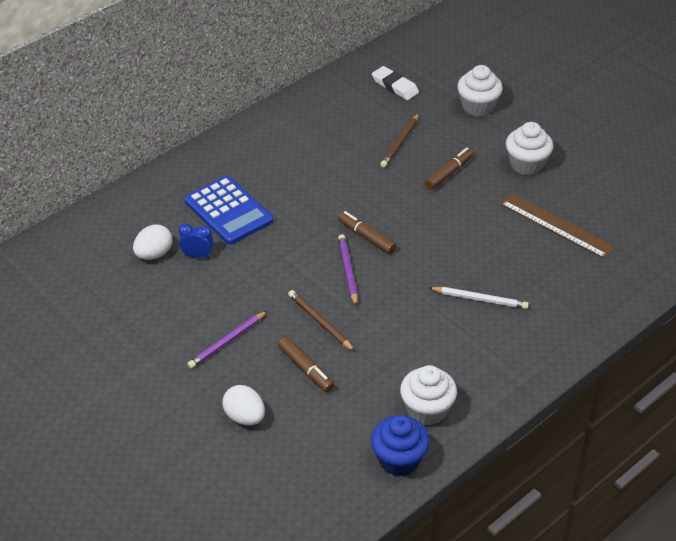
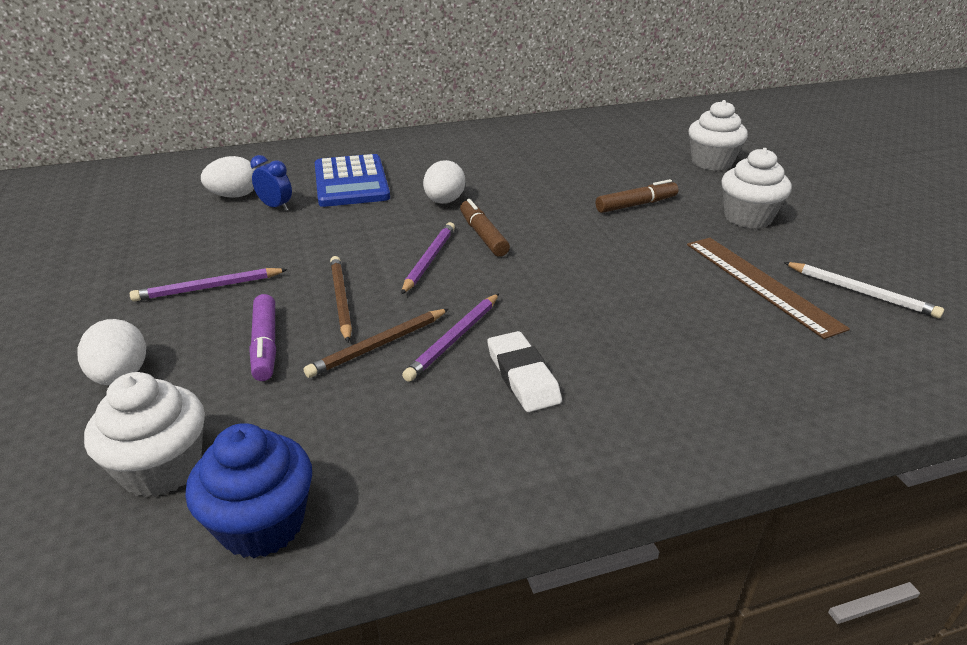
camera: 25 degrees right, 10 degrees down
brown marker [278,337,334,392] -> purple marker [249,294,276,381]
white eraser [372,66,419,100] -> white eraser moved to [487,331,562,412]
brown pencil [380,113,419,167] -> brown pencil moved to [304,309,449,378]
white cupcake [400,365,457,426] -> white cupcake moved to [84,372,205,497]
white pencil [428,287,529,309] -> white pencil moved to [783,262,944,318]
none -> purple pencil [402,293,499,382]
none -> white egg [423,160,465,204]

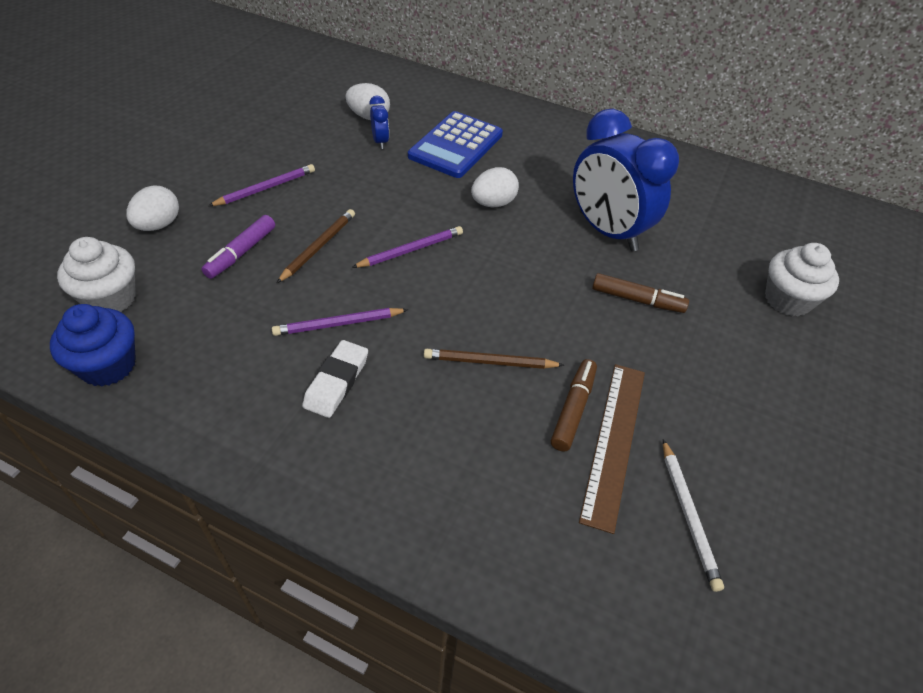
camera: 40 degrees right, 15 degrees up
purple pencil [130,268,288,302] -> purple pencil turned 120 degrees clockwise [208,164,315,206]
brown pencil [304,309,449,378] -> brown pencil moved to [424,349,564,369]
brown marker [460,199,510,257] -> brown marker moved to [551,359,597,451]
white cupcake [721,148,792,229] -> none
none -> blue clock [573,109,679,251]

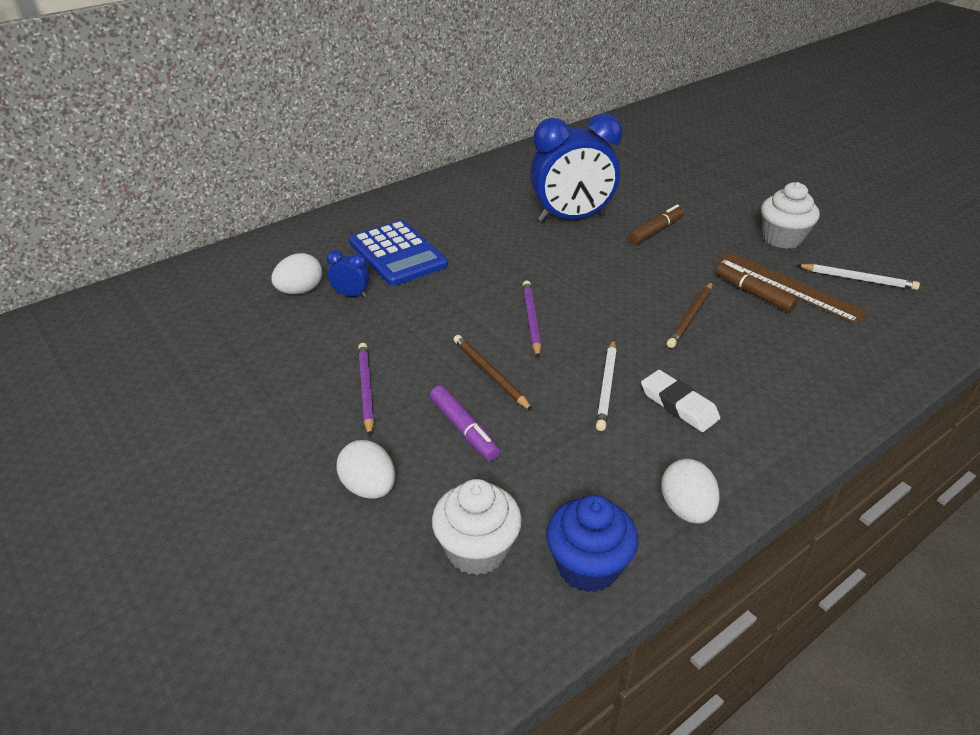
camera: 60 degrees left, 10 degrees down
purple pencil [272,308,408,336] -> white pencil [596,339,617,431]
white egg [471,167,519,207] -> white egg moved to [661,459,720,524]
white cupcake [765,243,839,317] -> white cupcake moved to [761,182,820,249]

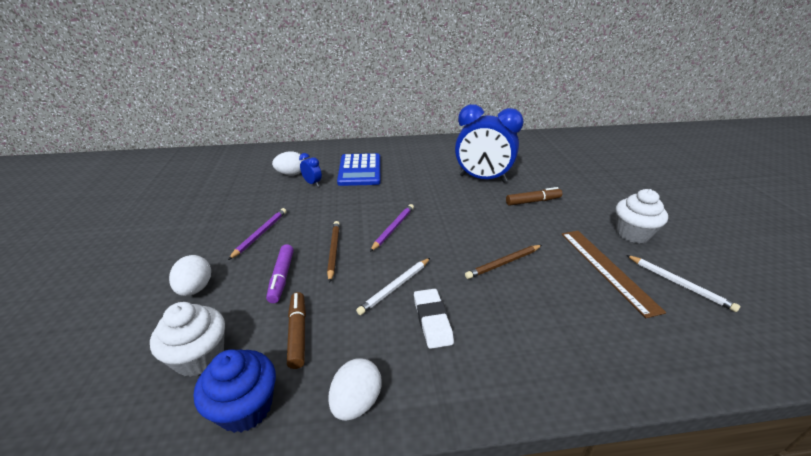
camera: 30 degrees right, 5 degrees down
brown marker [716,262,798,313] -> brown marker moved to [287,292,306,369]

